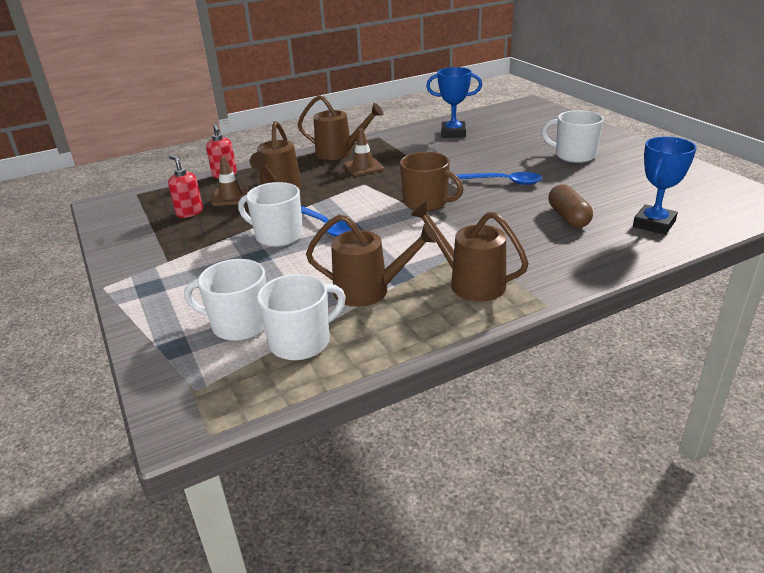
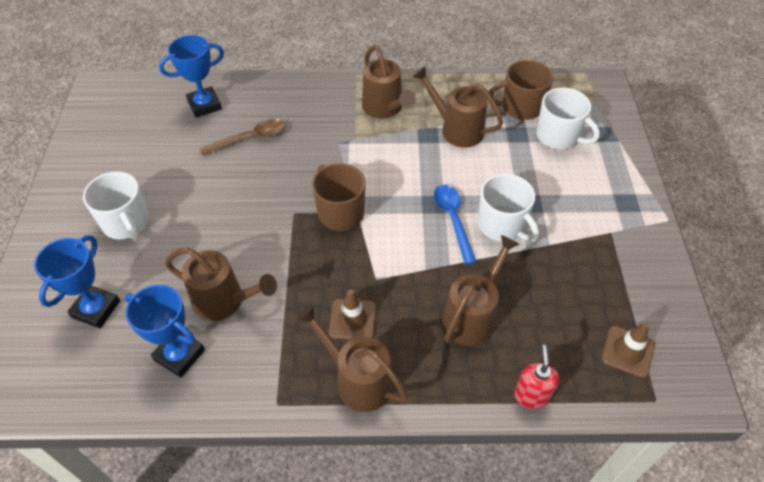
camera: 155 degrees left, 20 degrees up
red soap dispenser [168,155,203,218] -> none
brown traffic cone [211,157,250,206] -> brown traffic cone moved to [601,322,655,378]
white mug [257,274,346,360] -> brown mug [489,60,553,120]
blue spoon [455,172,542,185] -> none
brown capsule [548,185,593,228] -> brown spoon [199,119,286,156]
none -> blue trophy [34,235,120,328]
none -> brown watering can [165,248,277,321]

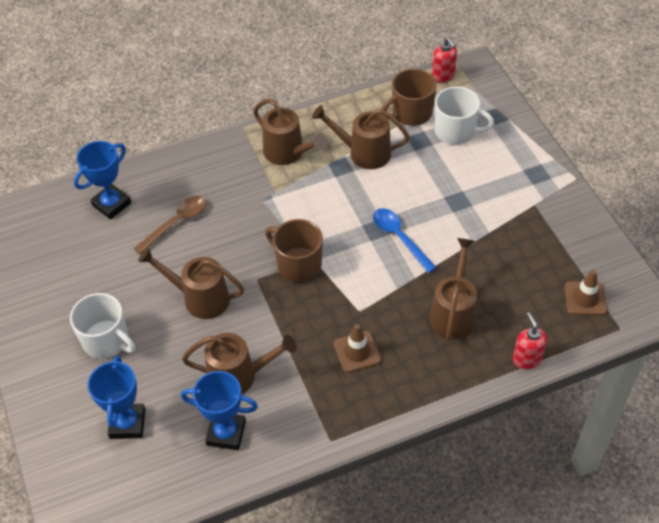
camera: 20 degrees left, 0 degrees up
brown watering can [296,305,408,412] -> brown watering can moved to [138,247,244,319]
white mug [478,173,539,242] -> none
none -> red soap dispenser [432,37,457,83]

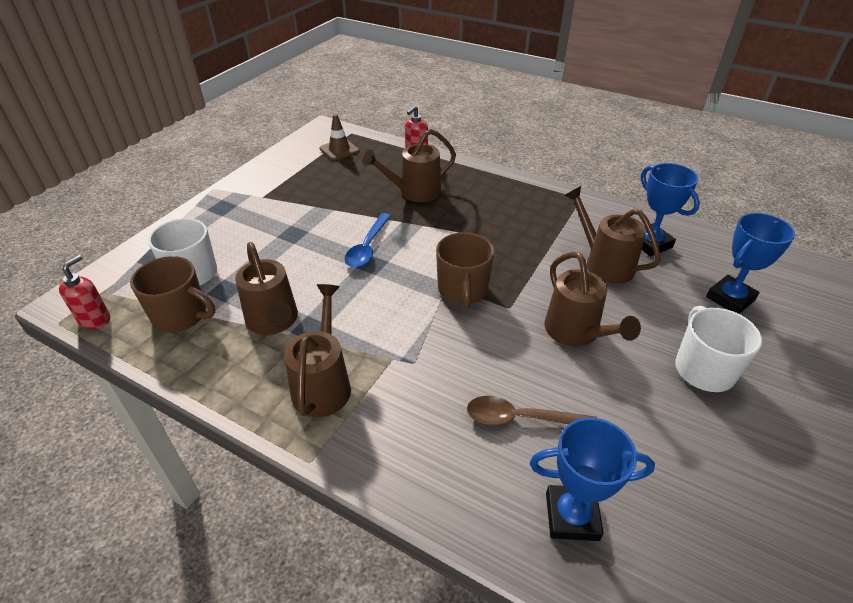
camera: 130 degrees left, 10 degrees down
brown traffic cone [334,324,381,373] -> none

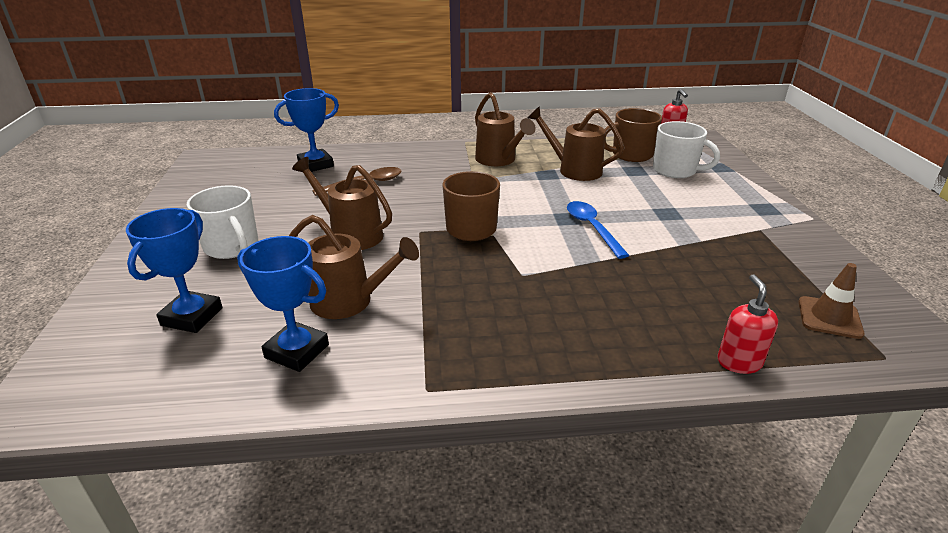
camera: 145 degrees right, 10 degrees down
brown watering can [362,129,456,202] -> none

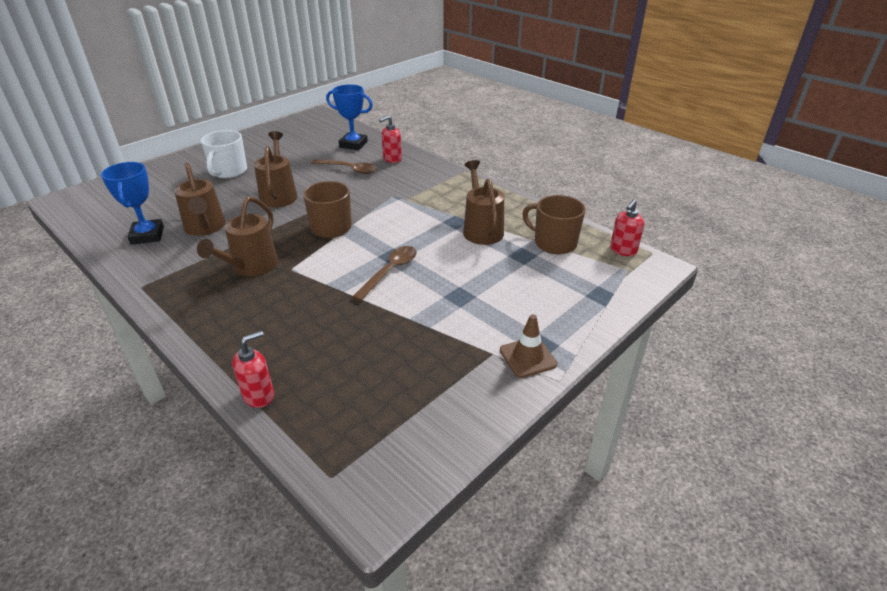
camera: 50 degrees right, 5 degrees up
blue trophy [126,208,223,333] -> none
brown watering can [475,92,536,166] -> brown watering can moved to [197,196,278,276]
blue spoon [567,201,630,259] -> brown spoon [352,246,417,301]
white mug [653,121,720,178] -> none
brown traffic cone [799,263,864,339] -> brown traffic cone moved to [500,314,557,378]
none -> red soap dispenser [379,115,402,163]

